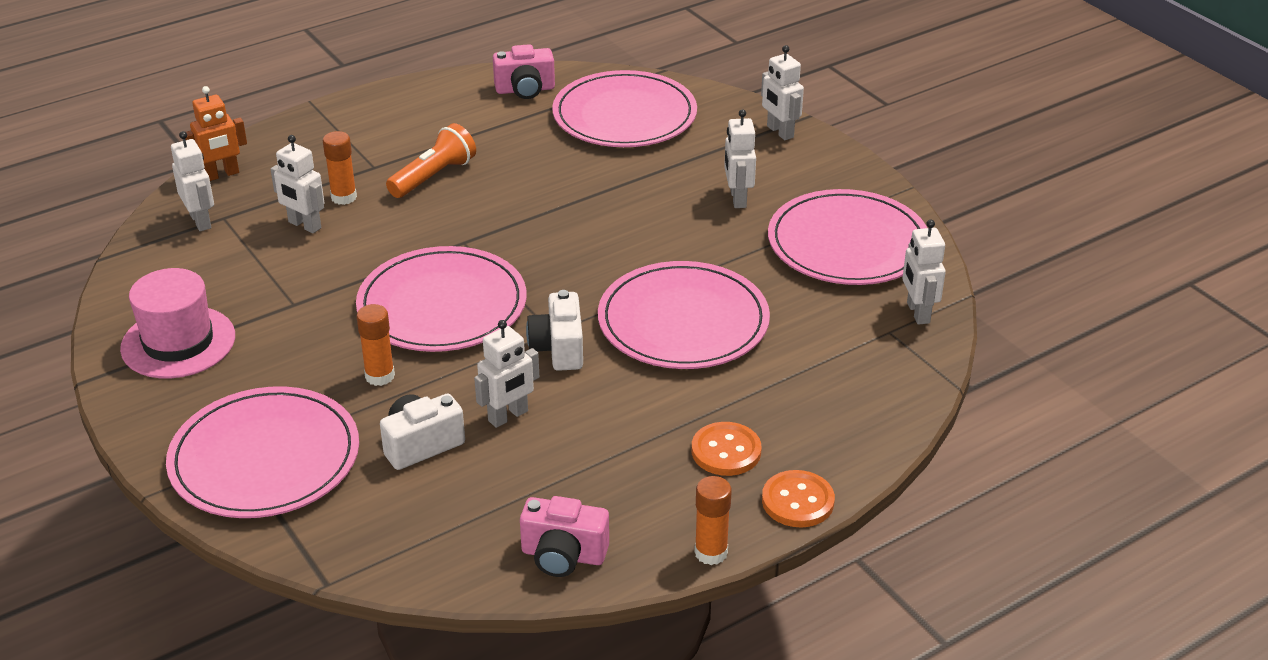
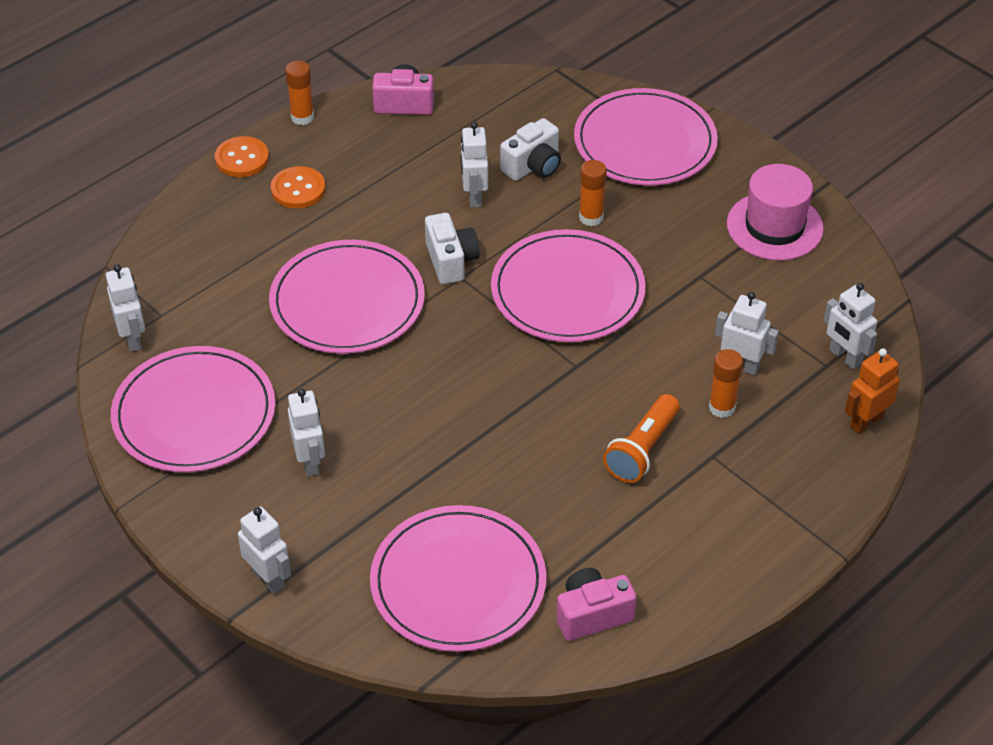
camera: 170 degrees right, 10 degrees up
white robot [474,320,539,428] -> white robot turned 45 degrees counterclockwise [461,122,488,208]

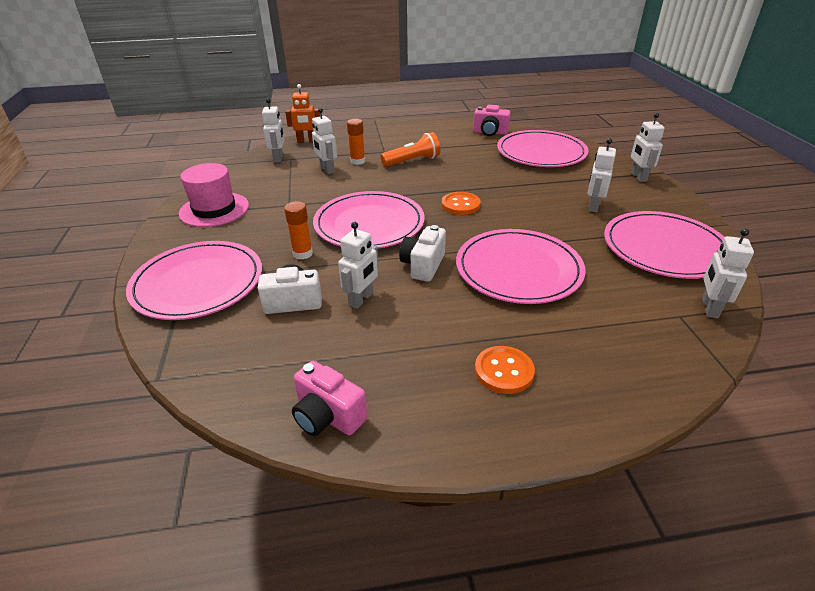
camera: 145 degrees left, 10 degrees down
orange button [215,136,269,177] -> orange button moved to [441,192,481,215]
orange glue stick [285,61,314,125] -> none

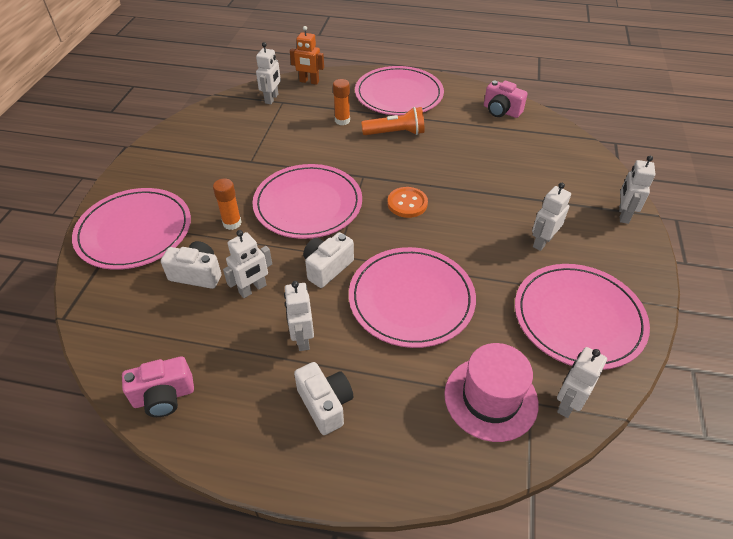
camera: 20 degrees right, 10 degrees up
pink hat [179,163,249,227] -> pink hat moved to [444,343,539,442]
pink camera [292,361,367,436] -> pink camera turned 75 degrees counterclockwise [122,356,194,417]
white robot [312,108,337,174] -> white robot moved to [284,281,314,351]
orange button [475,346,535,394] -> white camera [294,362,354,435]
pink plate [497,130,589,167] -> pink plate moved to [355,66,444,116]

